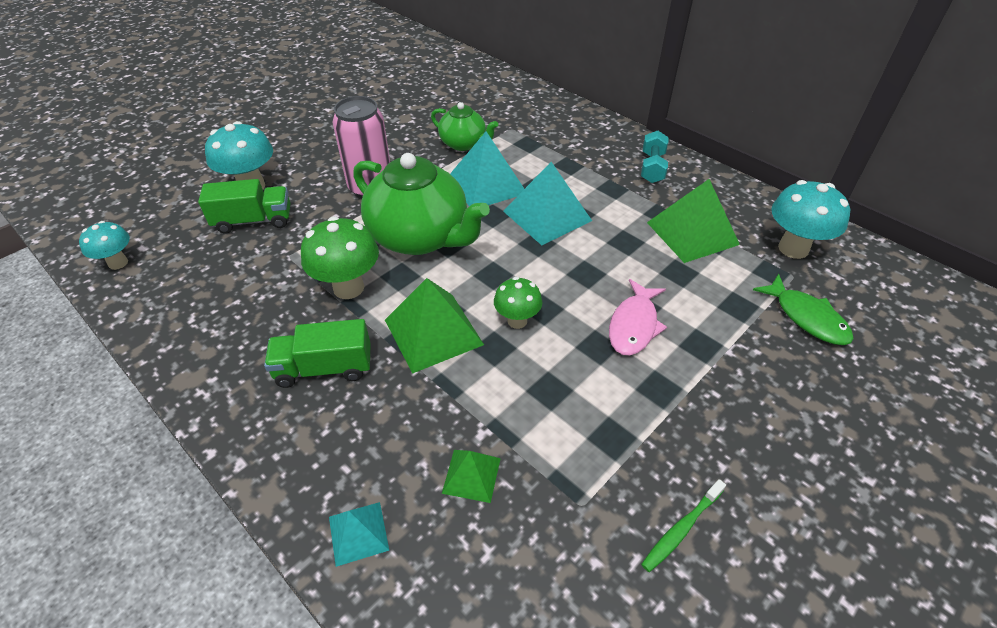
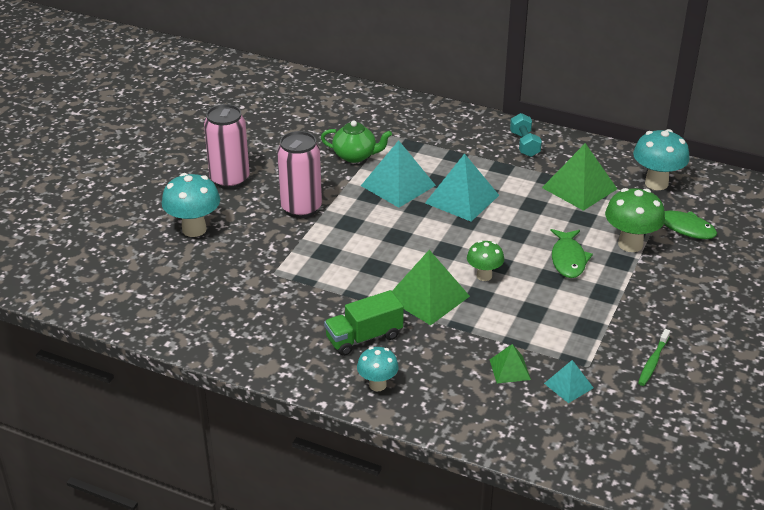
camera: 20 degrees left, 10 degrees down
turquoise mushroom [79,221,130,270] -> turquoise mushroom moved to [357,347,399,391]
green truck [198,179,290,233] -> none
green mushroom [301,216,379,299] -> green mushroom moved to [605,188,665,252]
turquoise pyramid [329,502,389,567] -> turquoise pyramid moved to [544,360,593,403]
green teapot [353,153,490,255] -> none
pink fish [609,279,667,355] -> green fish [551,229,593,278]
none -> pink can [204,104,250,189]

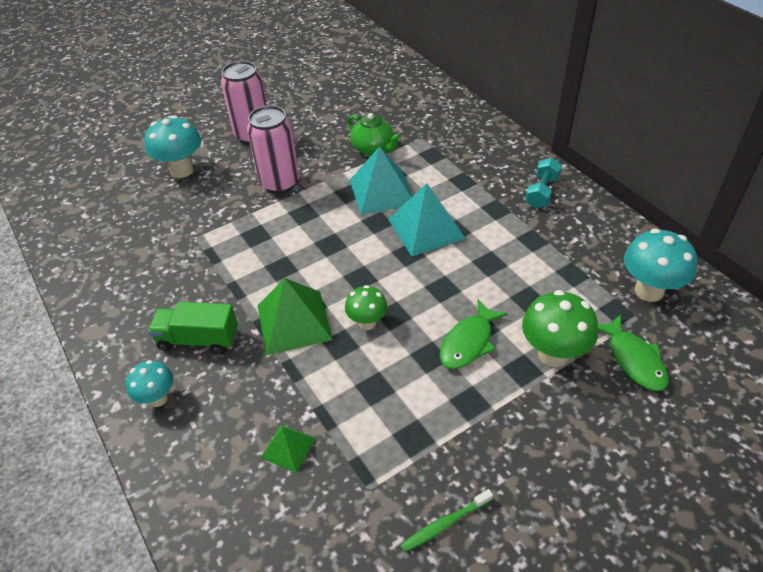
camera: 35 degrees right, 10 degrees up
green pyramid [542,143,617,211] -> none
turquoise pyramid [544,360,593,403] -> none

